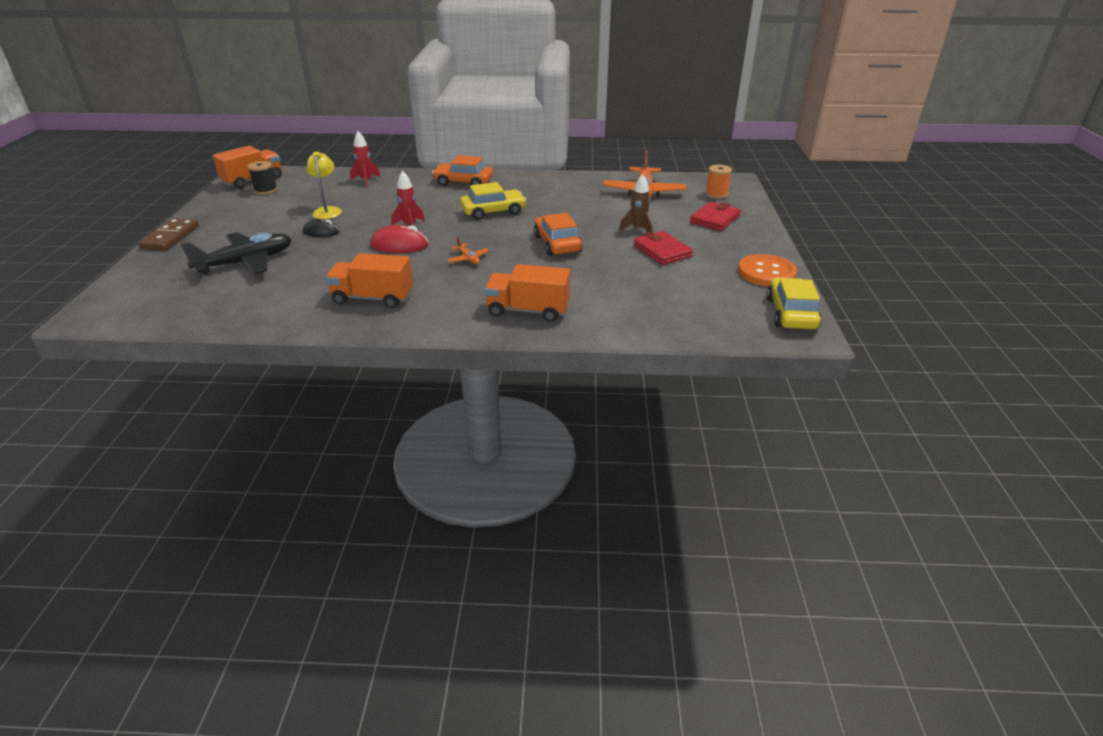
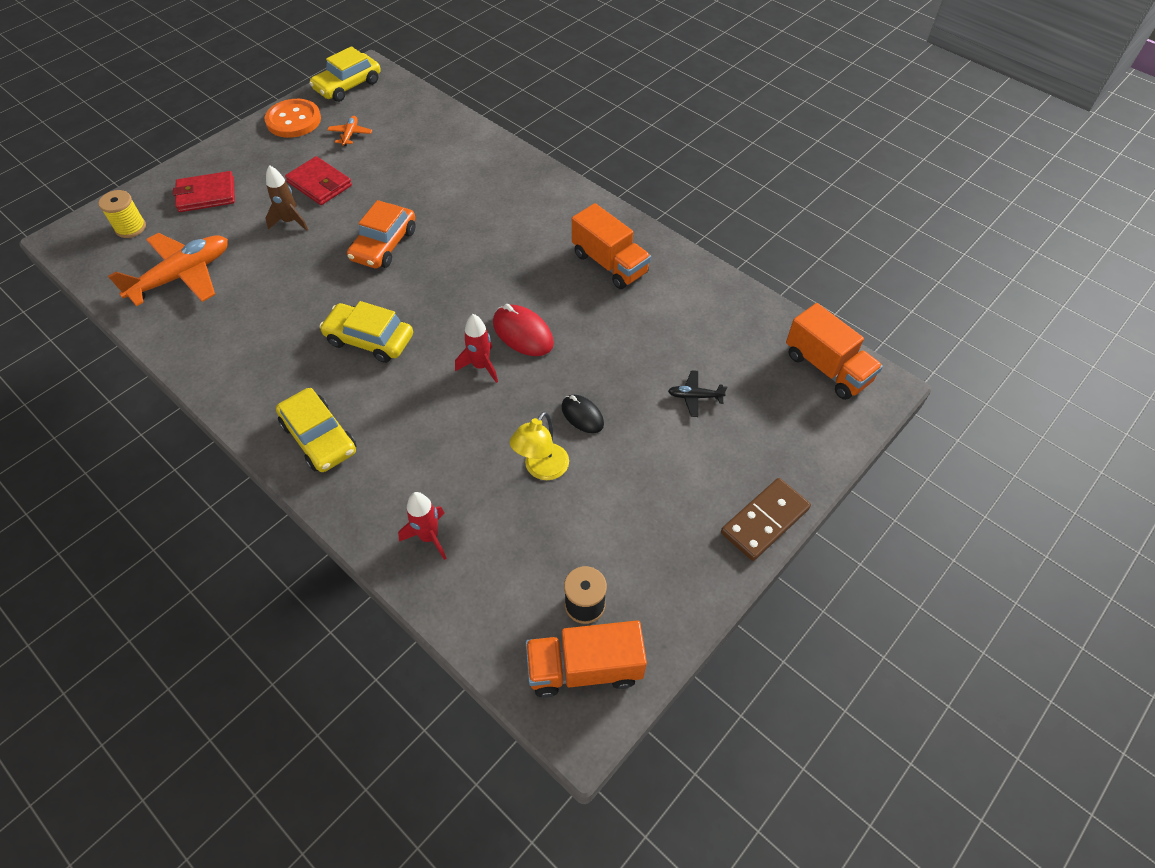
camera: 140 degrees left, 20 degrees up
black plane [181,232,292,274] -> black plane [668,370,727,417], size x0.45
orange car [432,155,493,186] -> yellow car [276,388,357,472]
orange plane [448,237,489,264] -> orange plane moved to [327,116,372,146]
orange truck [484,264,570,322] -> orange truck moved to [786,303,883,400]
red wallet [633,231,693,265] -> red wallet turned 60 degrees counterclockwise [285,156,352,205]
orange spool [705,165,732,199] -> yellow spool [98,190,146,238]

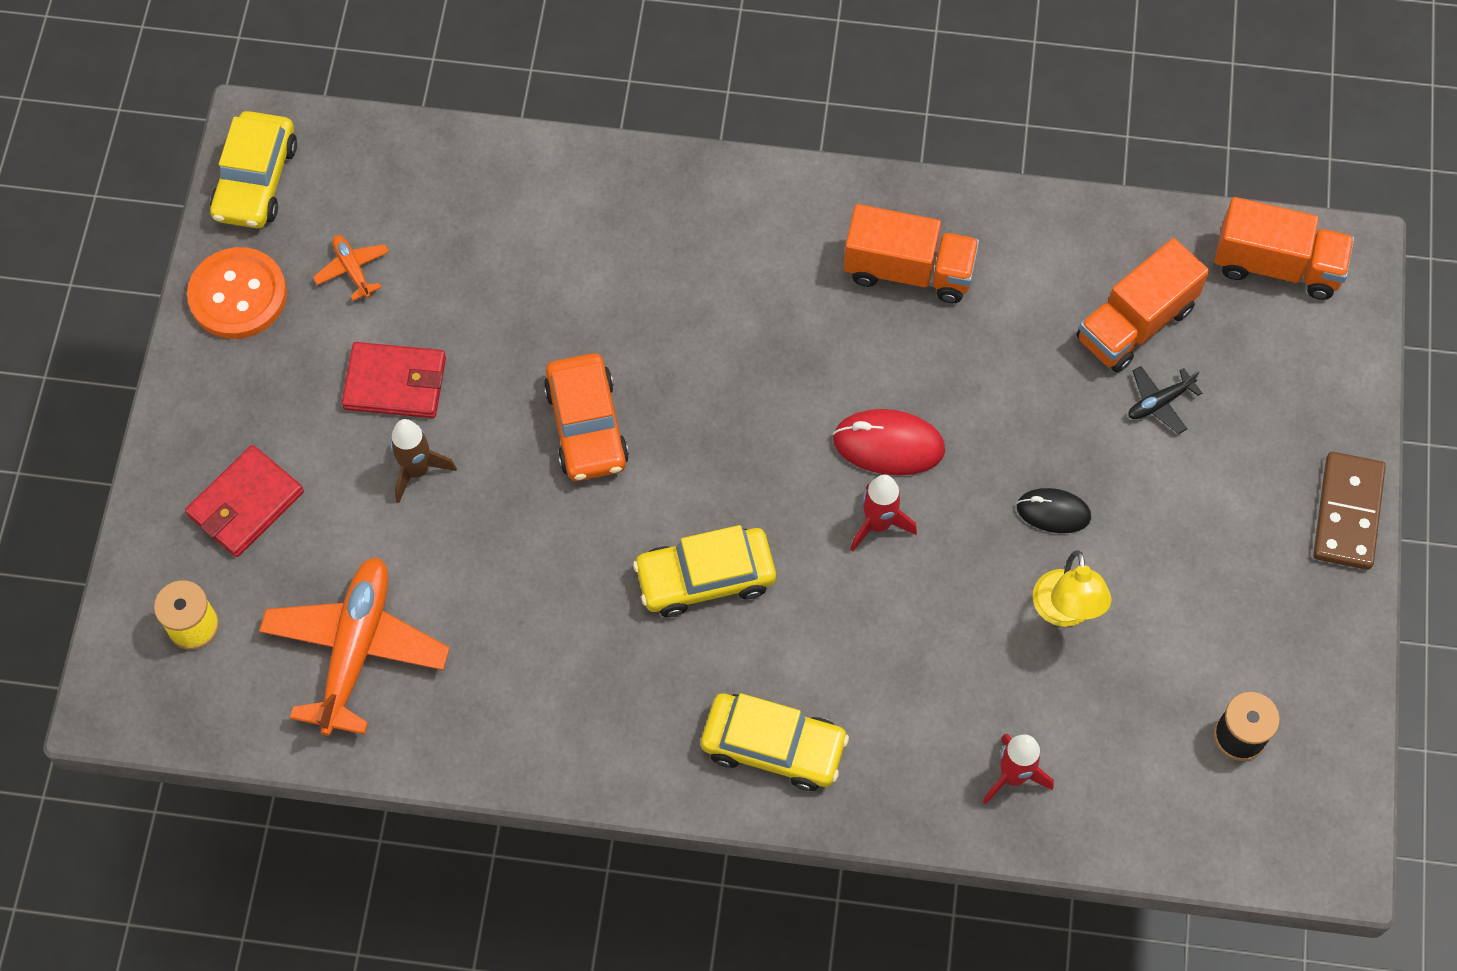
camera: 35 degrees left, 10 degrees up
orange truck [526,620,647,698] -> orange truck moved to [1077,238,1209,373]

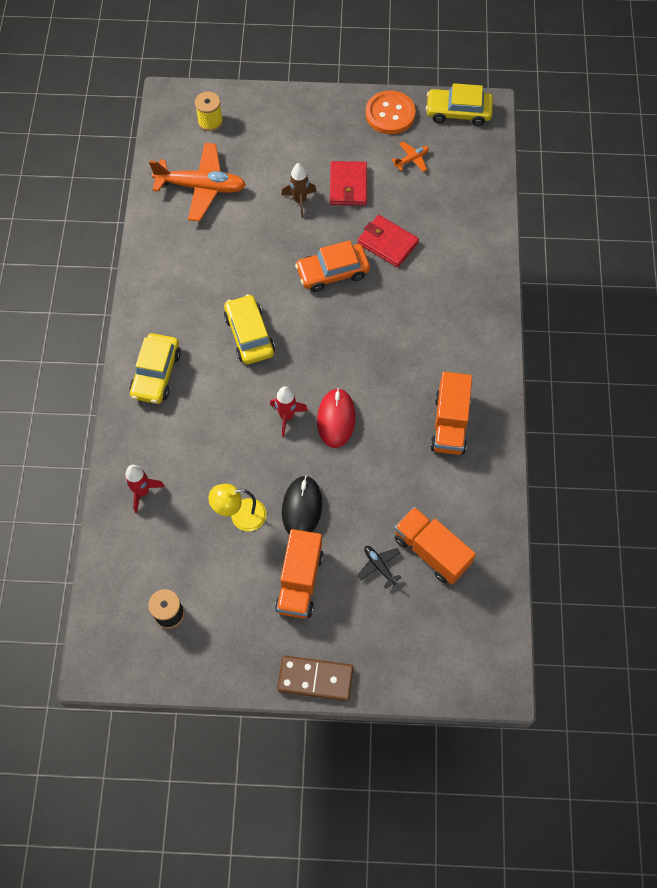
camera: 85 degrees right, 0 degrees up
red wallet [185,445,304,557] -> red wallet moved to [357,215,419,268]
black mouse [1017,488,1091,533] -> black mouse [282,476,322,534], size x1.52
orange truck [1214,197,1354,300] -> orange truck moved to [275,529,323,618]

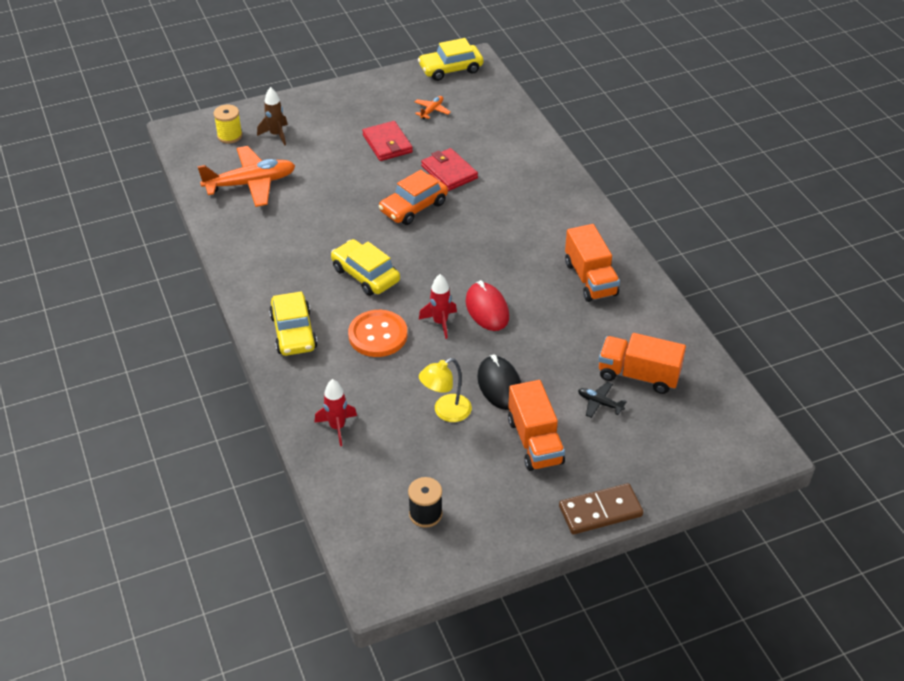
camera: 25 degrees left, 20 degrees down
brown rocket [281,163,317,218] -> brown rocket moved to [257,87,288,146]
red wallet [357,215,419,268] -> red wallet turned 45 degrees clockwise [421,148,478,191]
orange button [366,91,416,134] -> orange button moved to [348,310,408,357]

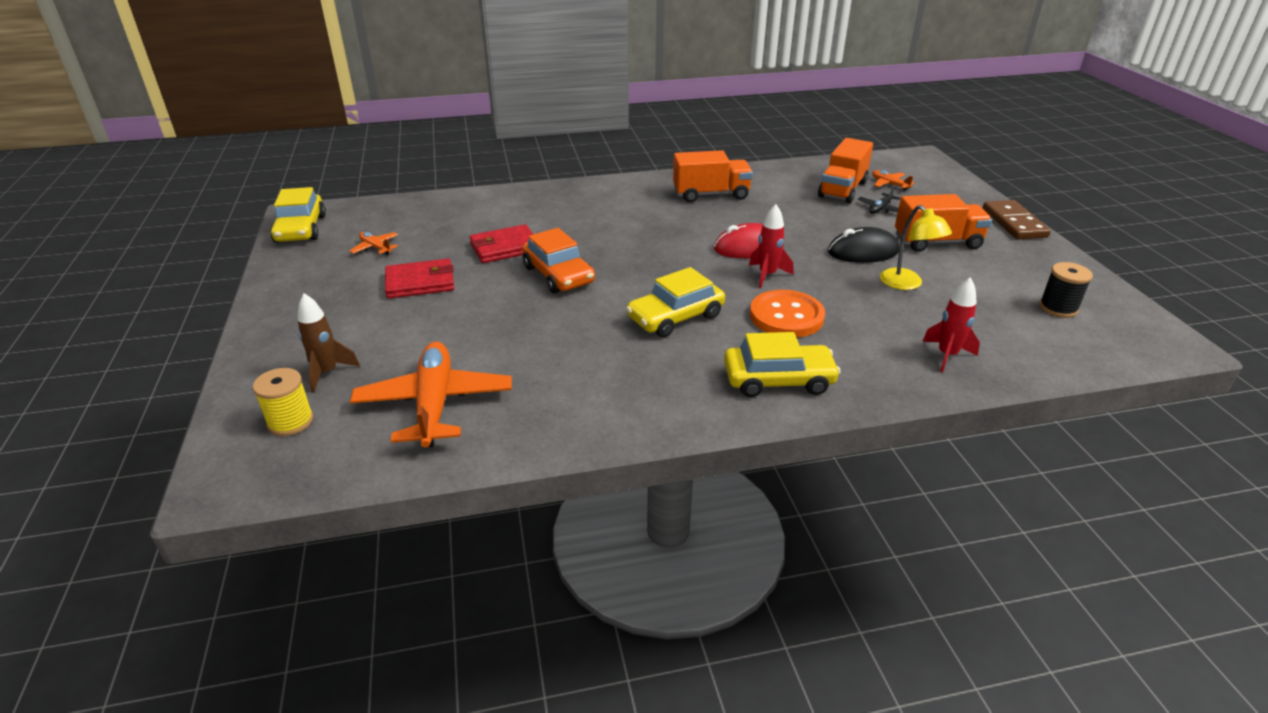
camera: 80 degrees left, 10 degrees down
none -> orange plane [872,170,915,191]

